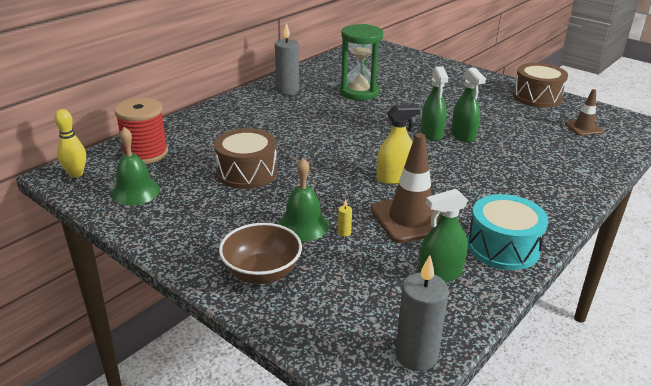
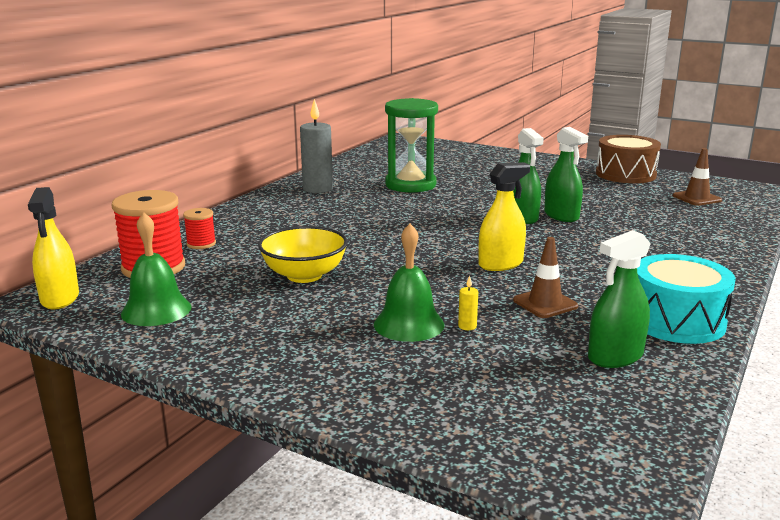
camera: 10 degrees left, 10 degrees down
yellow bowling pin [54,109,86,178] -> yellow spray bottle [28,187,79,309]
brown drum [214,128,277,189] -> yellow bowl [258,226,348,283]
brown bowl [219,223,302,284] -> none
brown traffic cone [371,133,441,243] -> brown traffic cone [513,237,578,318], size x0.56
grey candle [395,255,449,371] -> none
none -> red spool [183,208,216,249]

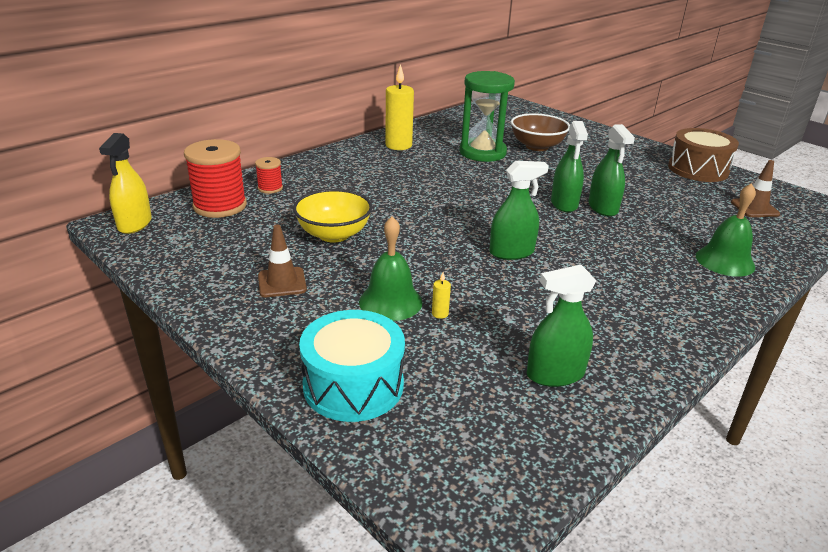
camera: 15 degrees right, 10 degrees up
green bell [121,212,192,326] -> green bell moved to [696,183,756,277]
grey candle [300,99,333,193] -> yellow candle [385,64,414,150]
yellow spray bottle [479,162,530,271] -> green spray bottle [489,161,549,260]
brown traffic cone [513,237,578,318] -> brown traffic cone moved to [258,224,307,297]
turquoise drum [637,254,736,344] -> turquoise drum moved to [299,310,405,422]
none -> brown bowl [511,113,570,151]

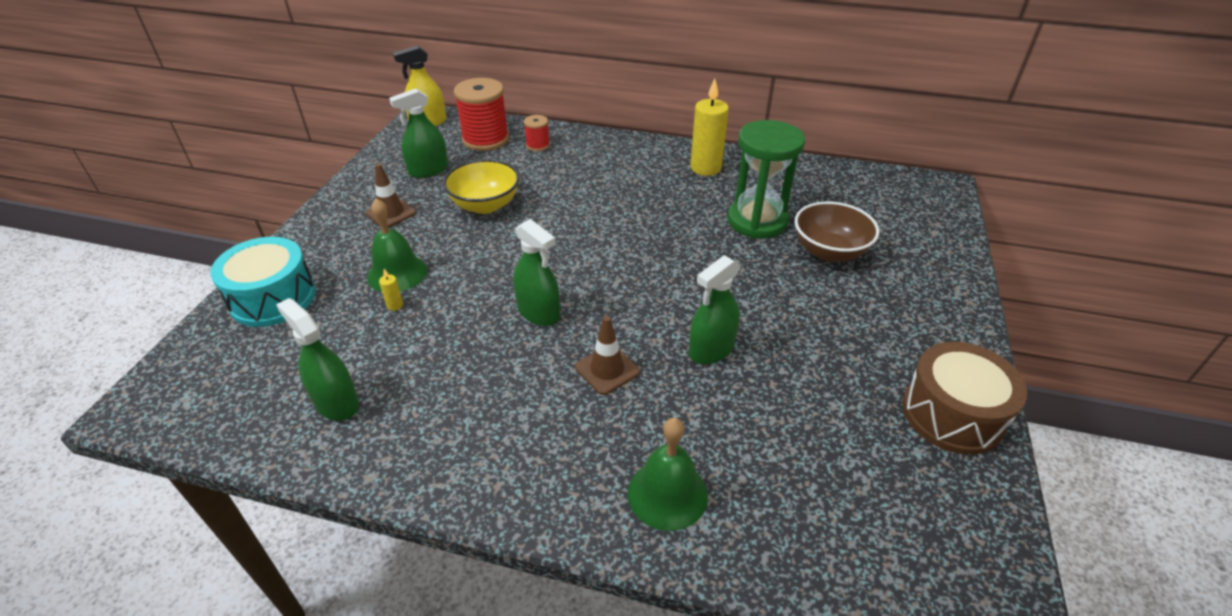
camera: 60 degrees right, 10 degrees up
green spray bottle [551,121,588,212] -> green spray bottle moved to [389,88,448,178]
brown traffic cone [731,160,780,217] -> brown traffic cone moved to [575,316,640,395]

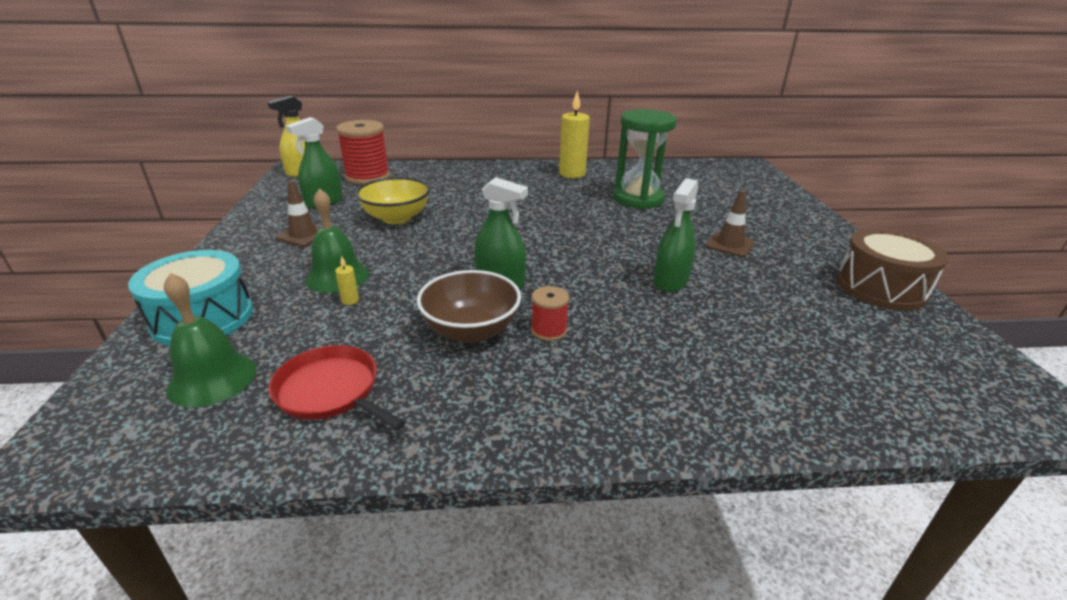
camera: 20 degrees left, 10 degrees down
green spray bottle [276,298,359,421] -> red pan [269,345,405,430]
red spool [524,115,550,151] -> red spool moved to [531,286,569,341]
brown traffic cone [575,316,640,395] -> brown traffic cone moved to [706,190,754,257]
green bell [628,418,708,531] -> green bell moved to [164,273,257,408]
brown bowl [795,201,879,262] -> brown bowl moved to [417,270,521,343]

